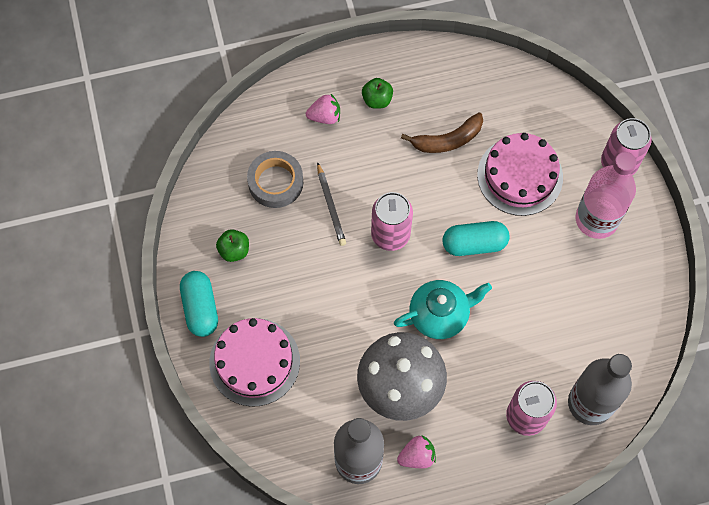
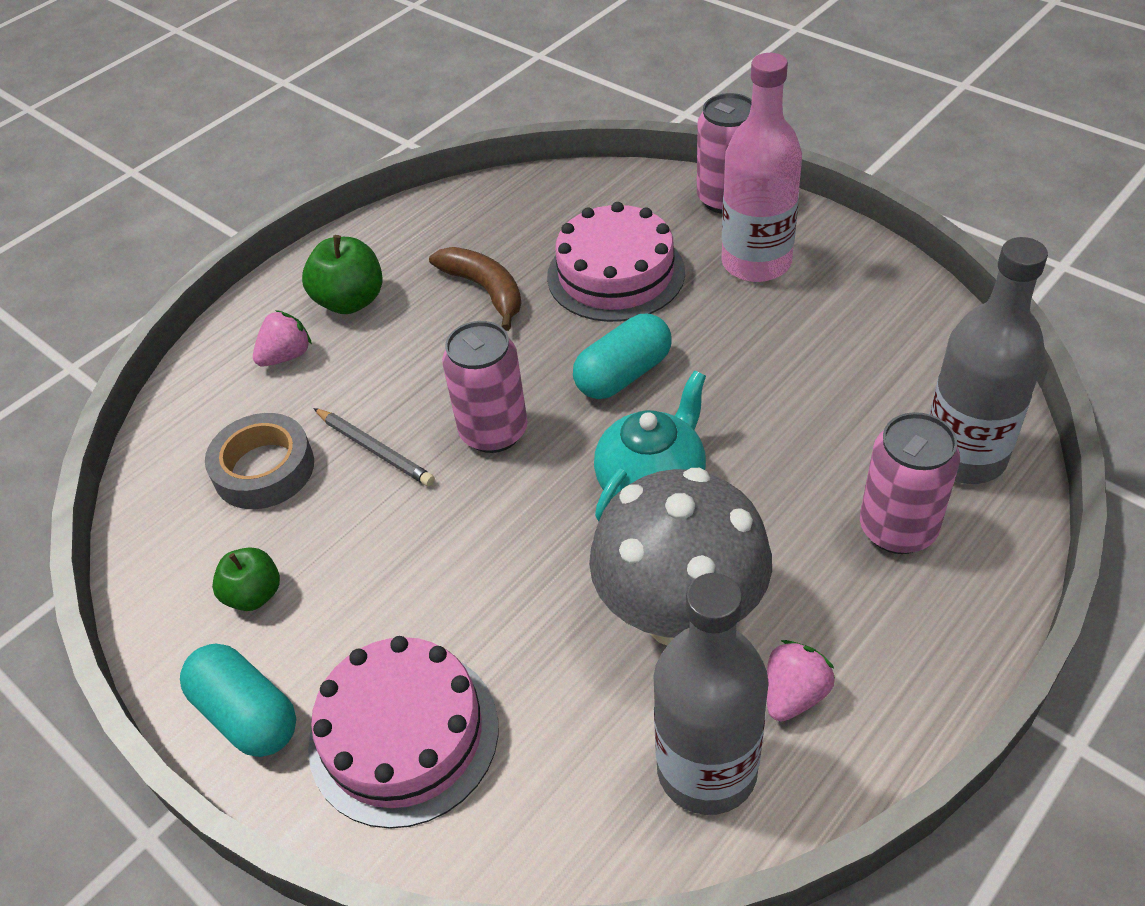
camera: 30 degrees left, 20 degrees down
green apple [362,78,393,109] -> green apple [302,235,383,314], size x1.51
brown banana [401,112,483,153] -> brown banana turned 75 degrees counterclockwise [429,247,521,331]

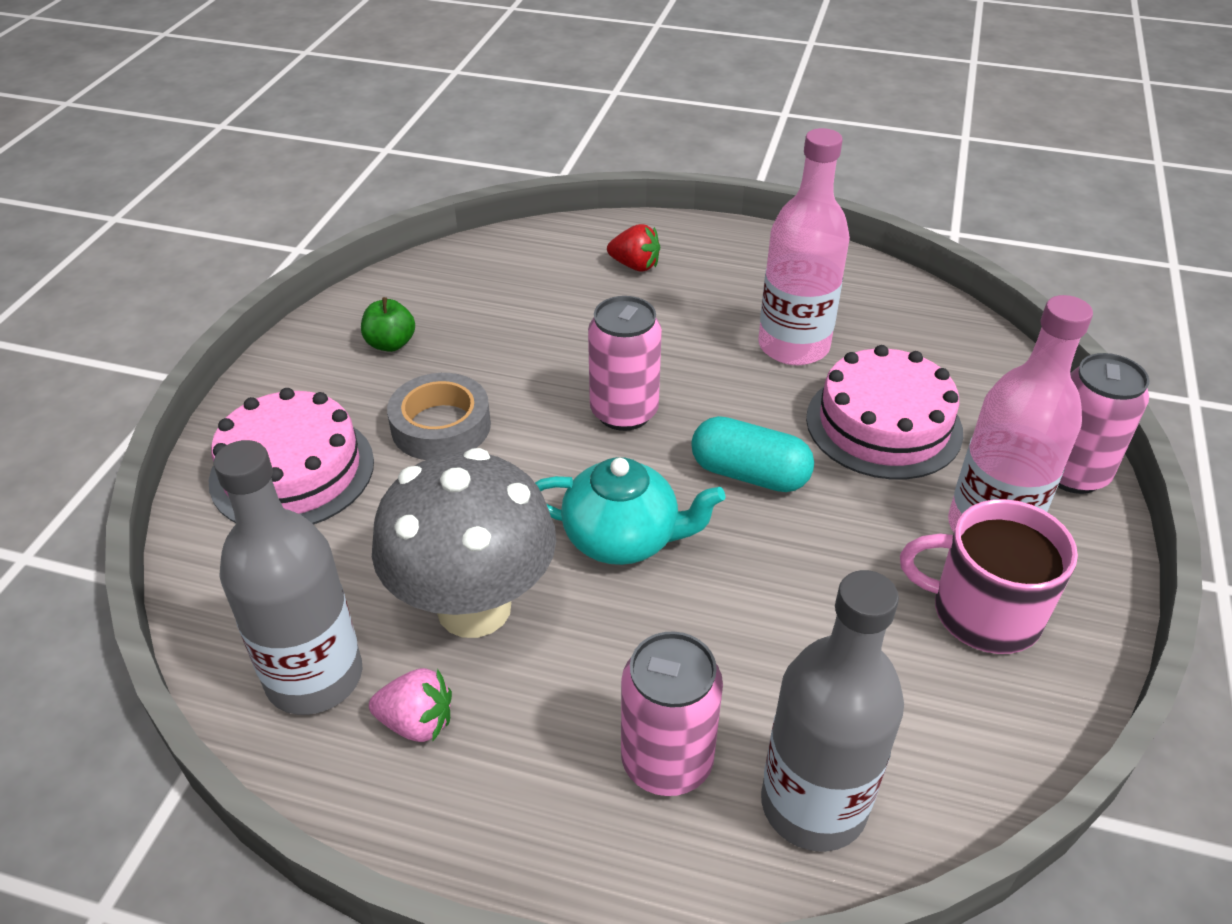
camera: 60 degrees right, 5 degrees down
turquoise capsule [180,643,296,757] -> none
grey tape [205,413,314,509] -> grey tape moved to [387,373,491,460]
pink strawberry [253,310,312,366] -> red strawberry [607,224,660,271]
green apple [302,235,383,314] -> none
grey pencil [313,408,435,486] -> none
brown banana [429,247,521,331] -> pink bottle [758,128,850,365]
none -> pink mug [900,499,1078,654]

